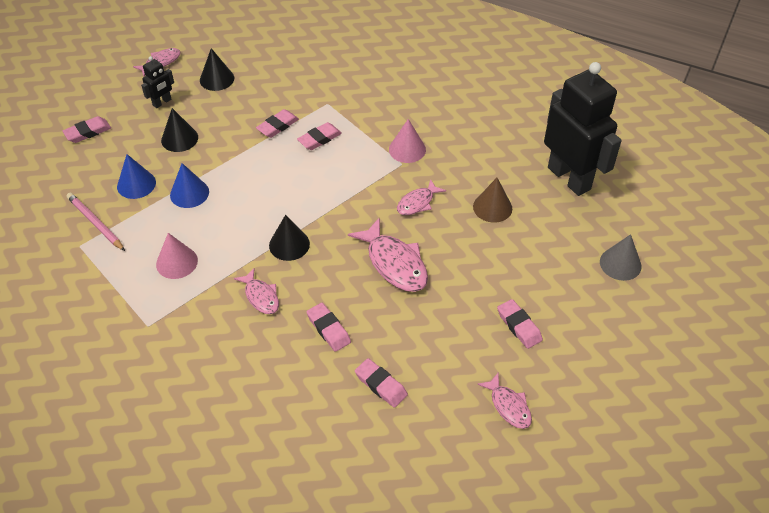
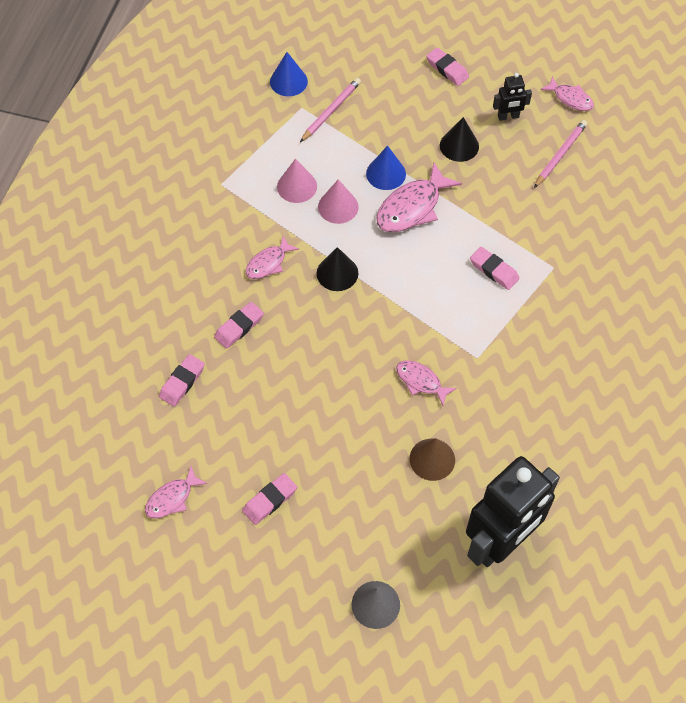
camera: 80 degrees right, 10 degrees up
blue cone [117,154,156,199] -> blue cone moved to [270,52,308,96]
black robot [141,56,174,108] -> black robot turned 45 degrees counterclockwise [493,73,532,121]
black cone [200,48,234,91] -> pink pencil [534,120,588,188]
pink eraser [256,109,299,138] -> none
pink fish [348,217,428,292] -> pink fish moved to [376,163,462,232]
pink cone [389,119,426,163] -> pink cone moved to [318,180,359,224]

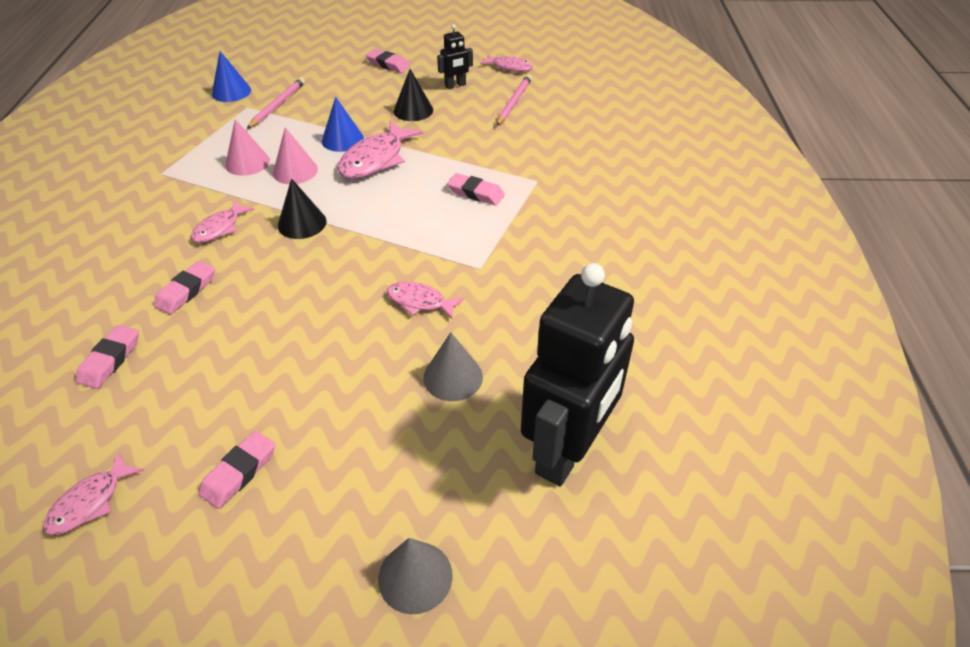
camera: 15 degrees left, 15 degrees down
brown cone [410,438,455,481] -> grey cone [423,332,483,401]

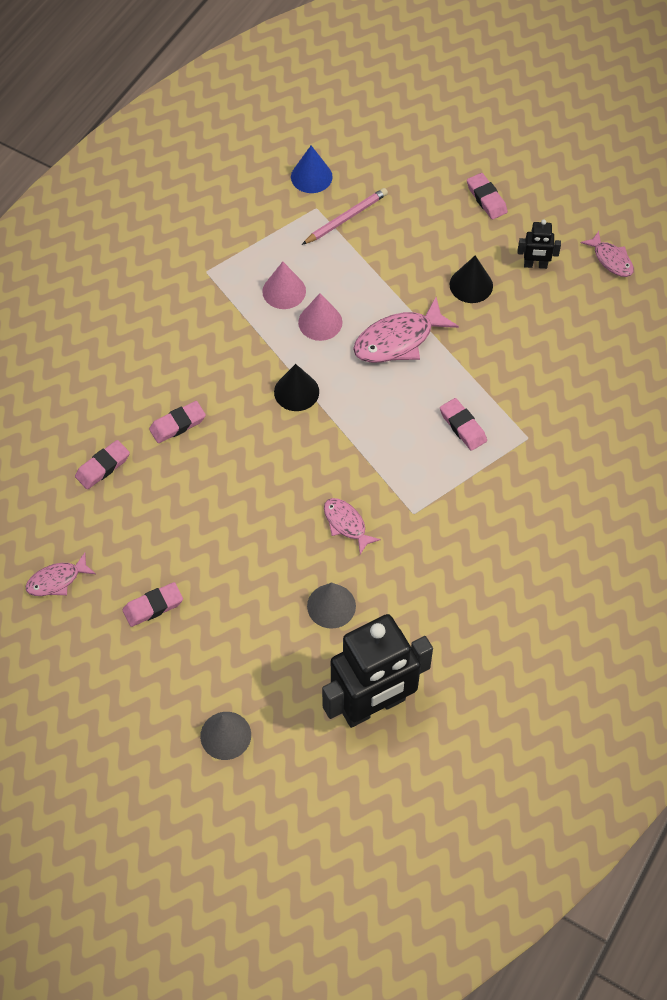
camera: 30 degrees right, 15 degrees up
pink fish [191,200,255,243] -> none
blue cone [322,97,364,152] -> none
pink pencil [496,75,532,126] -> none

